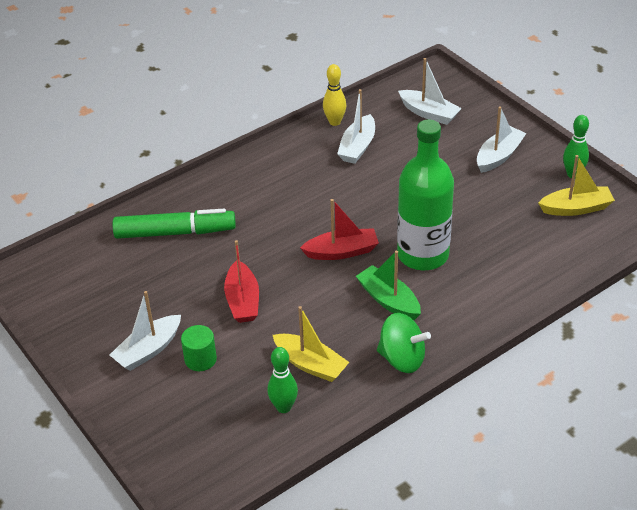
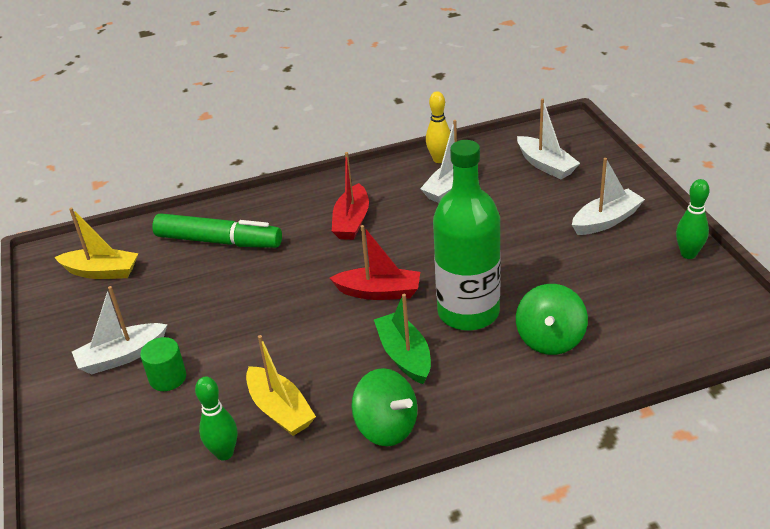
camera: 20 degrees right, 5 degrees down
red boat [224,240,259,323] -> red boat moved to [332,152,369,240]
yellow boat [538,155,615,216] -> yellow boat moved to [54,207,138,279]
none -> green spinning top [516,284,588,355]

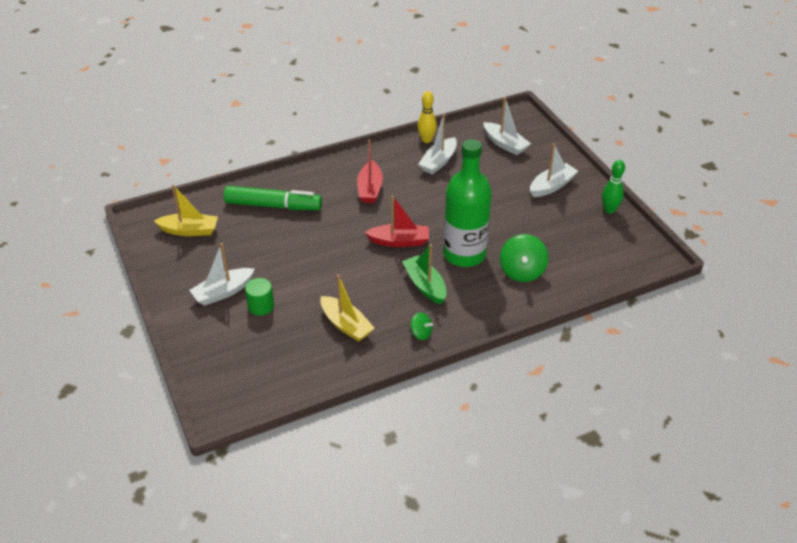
camera: 10 degrees left, 5 degrees up
green bowling pin [195,377,237,460] -> none
green spinning top [352,368,418,446] -> green spinning top [411,312,433,340], size x0.55

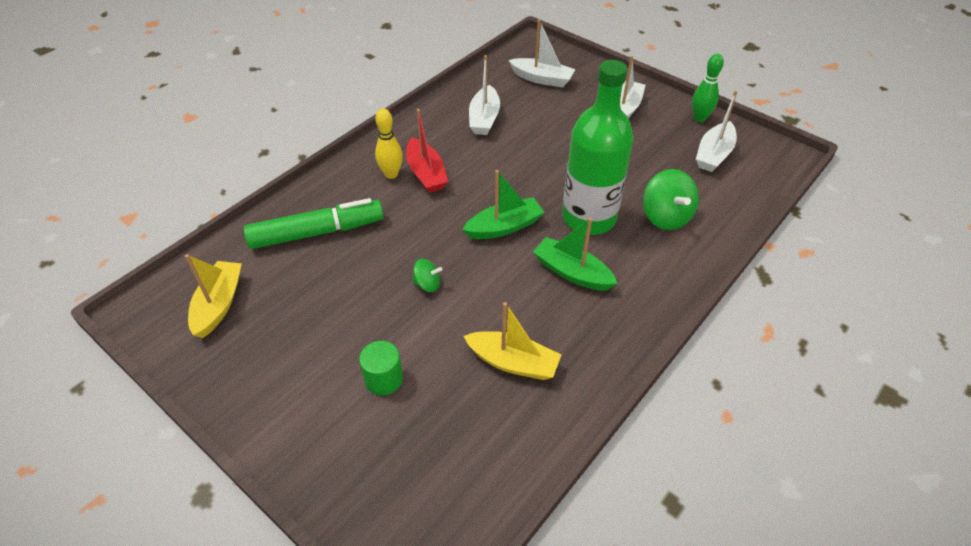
camera: 25 degrees left, 5 degrees up
yellow boat [154,185,218,236] -> yellow boat turned 60 degrees counterclockwise [185,254,242,338]
white boat [189,243,254,306] -> white boat moved to [696,90,737,172]
red boat [365,195,429,247] -> green boat [462,170,544,239]
green spinning top [411,312,433,340] -> green spinning top moved to [412,259,442,292]
yellow bowling pin [417,91,437,143] -> yellow bowling pin moved to [375,108,403,179]

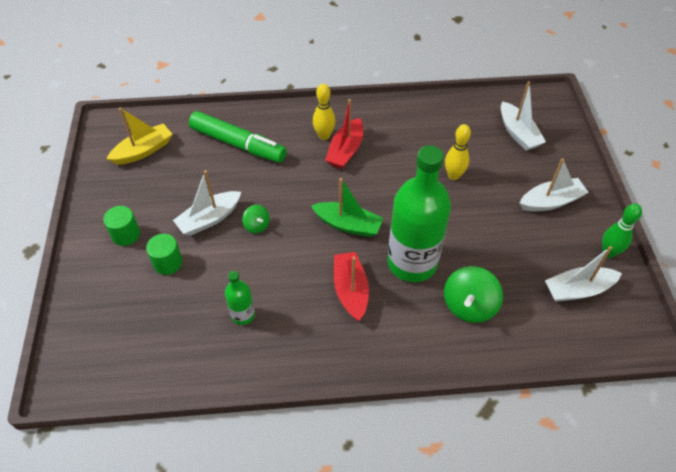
camera: 45 degrees right, 5 degrees up
yellow boat [463,302,561,380] -> green bottle [225,271,255,325]
white boat [469,55,500,135] -> white boat moved to [173,170,241,236]
green boat [533,218,618,291] -> red boat [334,252,369,321]
none -> green cylinder [103,206,140,246]
none -> yellow bowling pin [445,124,471,180]

